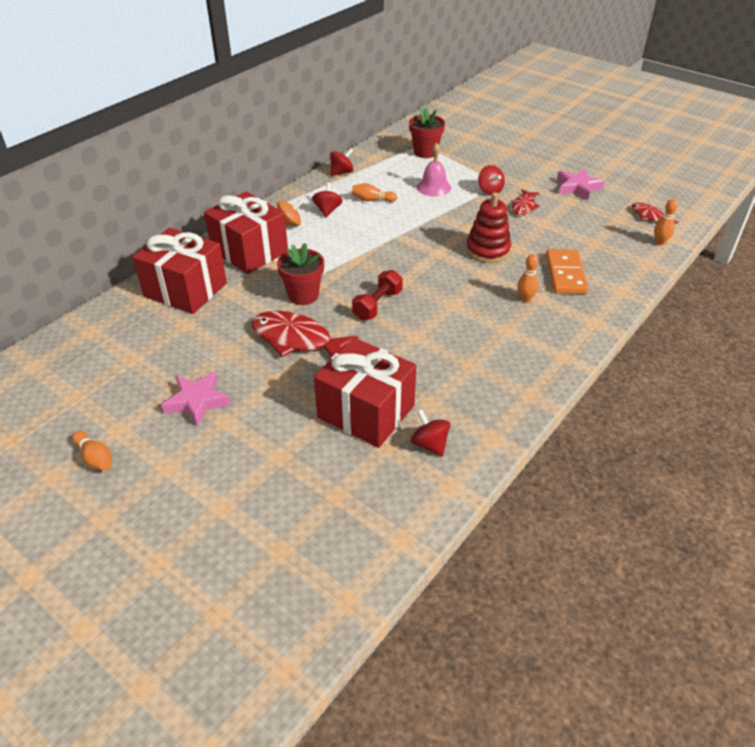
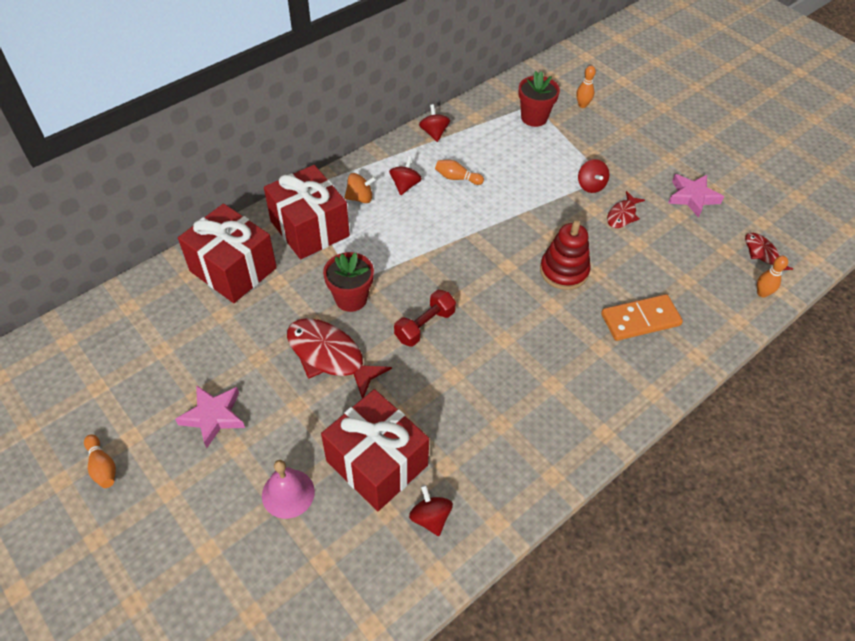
camera: 10 degrees right, 10 degrees up
red spinning top [330,148,353,176] -> red spinning top turned 75 degrees counterclockwise [419,104,450,142]
pink bell [417,143,451,197] -> pink bell moved to [262,460,315,519]
orange bowling pin [517,254,539,302] -> orange bowling pin moved to [576,66,596,108]
orange domino [546,249,589,294] -> orange domino turned 60 degrees clockwise [601,294,683,341]

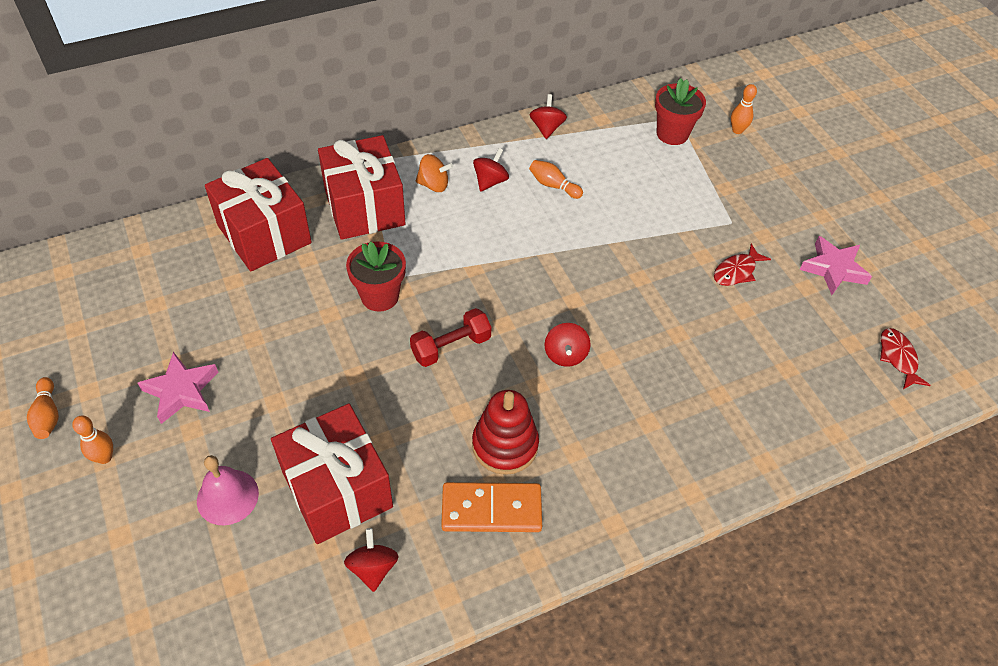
camera: 15 degrees right, 0 degrees up
red fish [287,318,392,399] -> none
red stacking toy [540,220,590,290] -> red stacking toy moved to [472,390,539,475]
red spinning top [578,159,609,193] -> red spinning top moved to [545,323,590,367]
orange domino [601,294,683,341] -> orange domino moved to [441,482,542,532]
orange bowling pin [757,256,788,298] -> orange bowling pin moved to [72,416,113,464]

